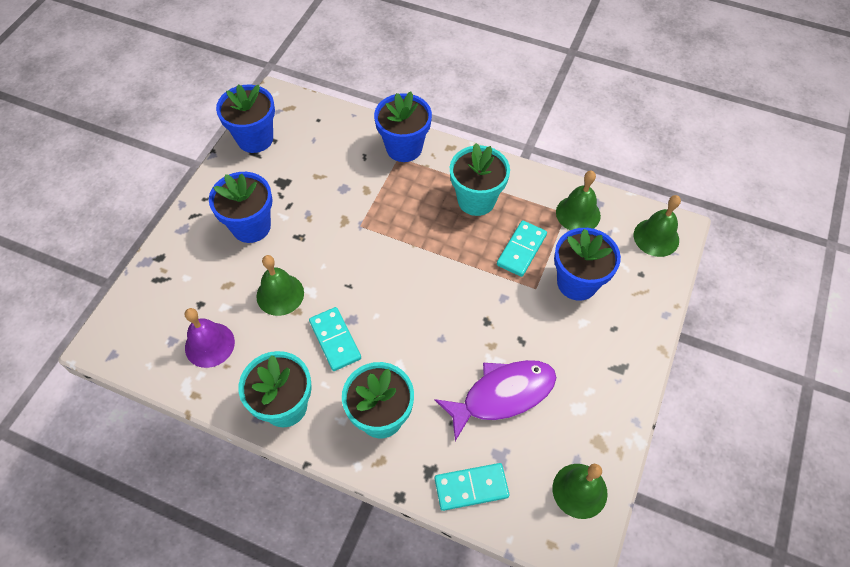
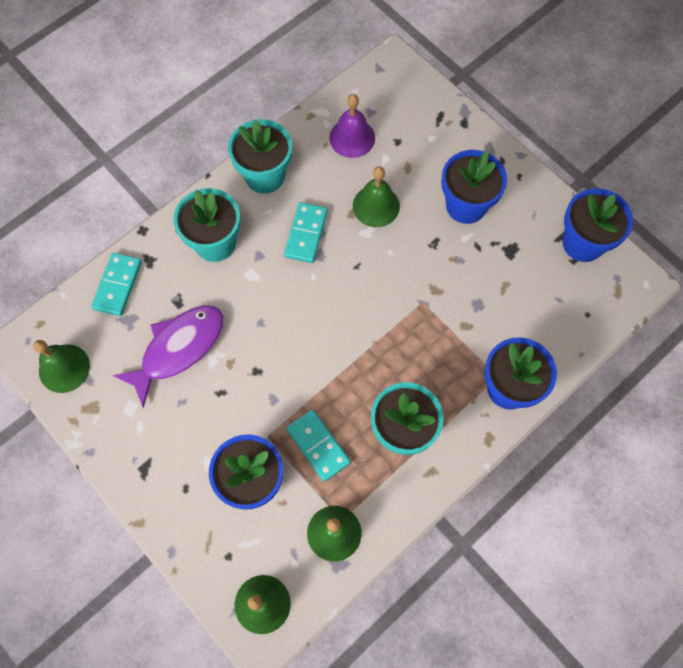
camera: 115 degrees right, 10 degrees up
turquoise domino [309,307,361,371] -> turquoise domino turned 75 degrees counterclockwise [284,202,328,263]
purple fish [435,360,557,441] -> purple fish turned 135 degrees counterclockwise [113,306,223,408]

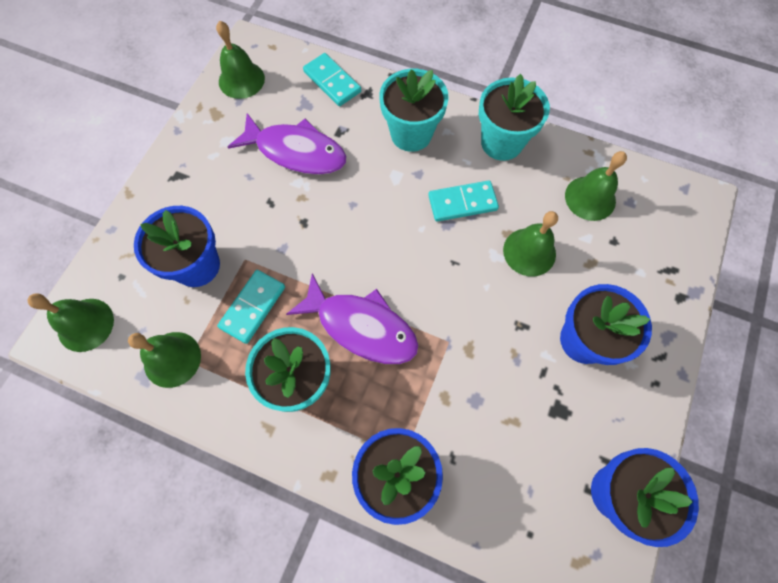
camera: 65 degrees right, 0 degrees up
turquoise domino [91,253,142,316] -> turquoise domino turned 60 degrees clockwise [303,53,361,106]
purple bell [329,94,375,158] -> green bell [565,151,627,221]
none -> purple fish [286,273,419,364]

